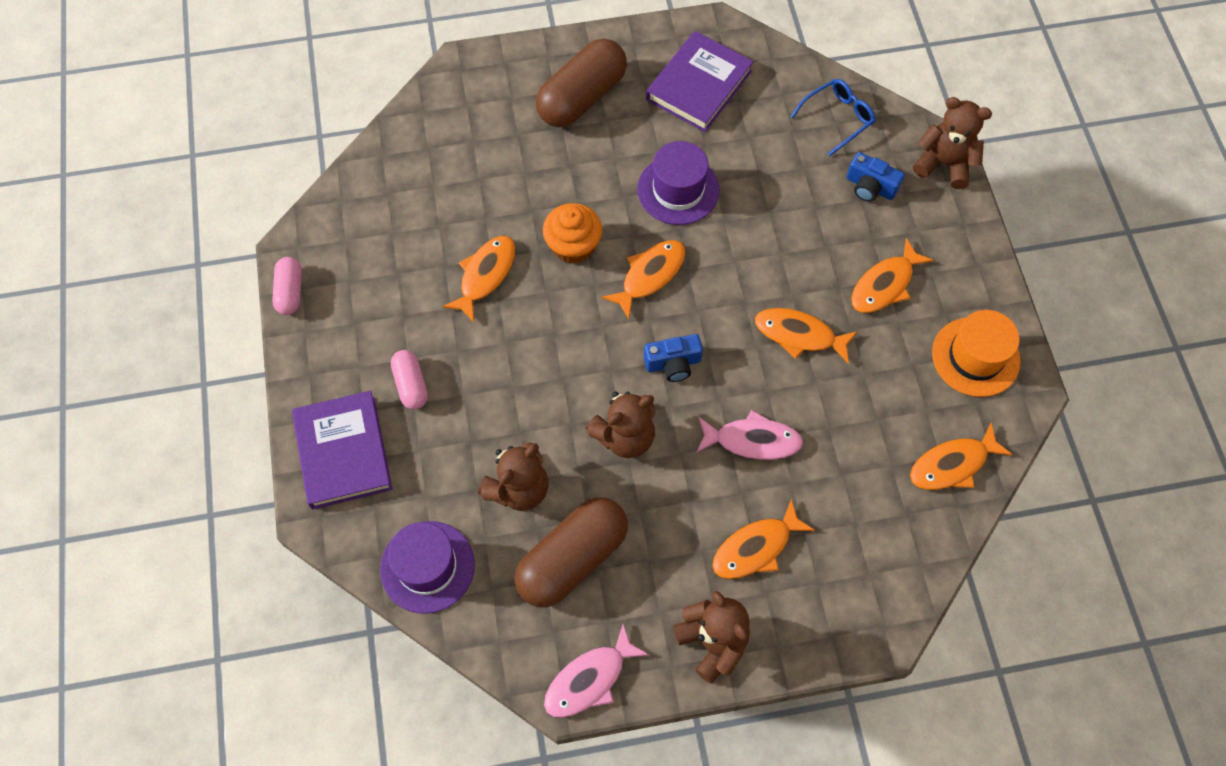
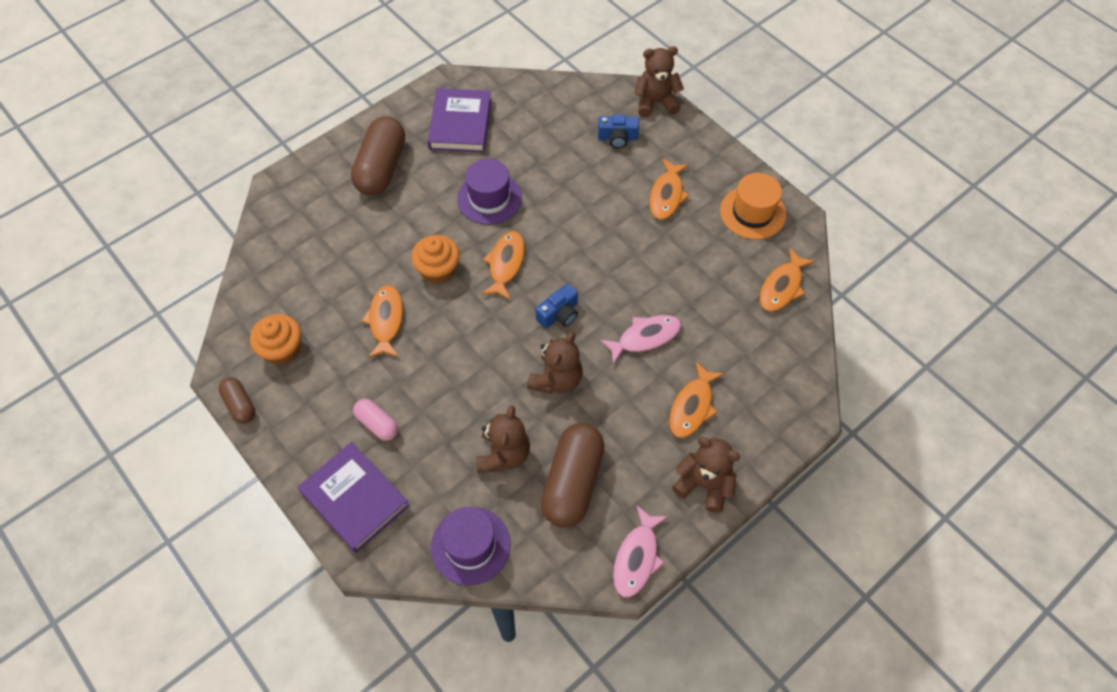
camera: 30 degrees left, 5 degrees down
pink capsule [272,257,302,315] -> brown capsule [218,377,255,424]
orange fish [755,308,858,364] -> none
blue glasses [790,79,876,157] -> none
none -> orange cupcake [250,314,301,365]

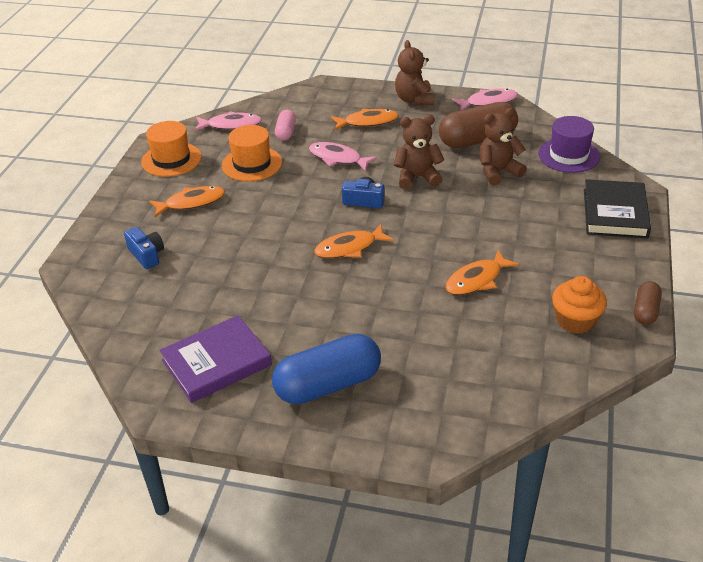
camera: 125 degrees left, 20 degrees down
purple book [298,442,410,553] -> black book [584,179,651,239]
brown capsule [351,117,405,196] -> blue capsule [272,334,381,404]
pink capsule [353,399,398,441] -> pink capsule moved to [275,110,296,141]
orange cupcake [411,235,460,284] -> none
purple hat [457,159,522,225] -> none
brown teddy bear [634,46,684,117] -> none
orange fish [759,248,815,312] -> pink fish [194,111,262,131]
none -> orange hat [222,125,282,181]

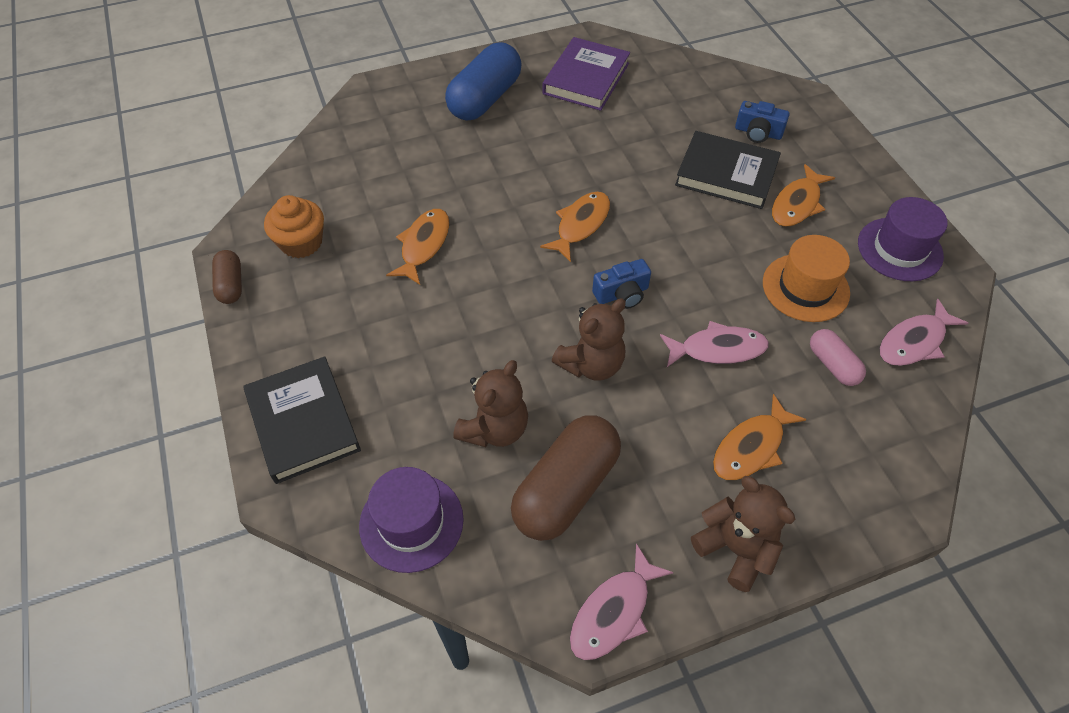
camera: 145 degrees right, 15 degrees up
orange hat [141,121,202,177] -> purple hat [858,197,948,281]
none -> black book [675,131,781,209]

